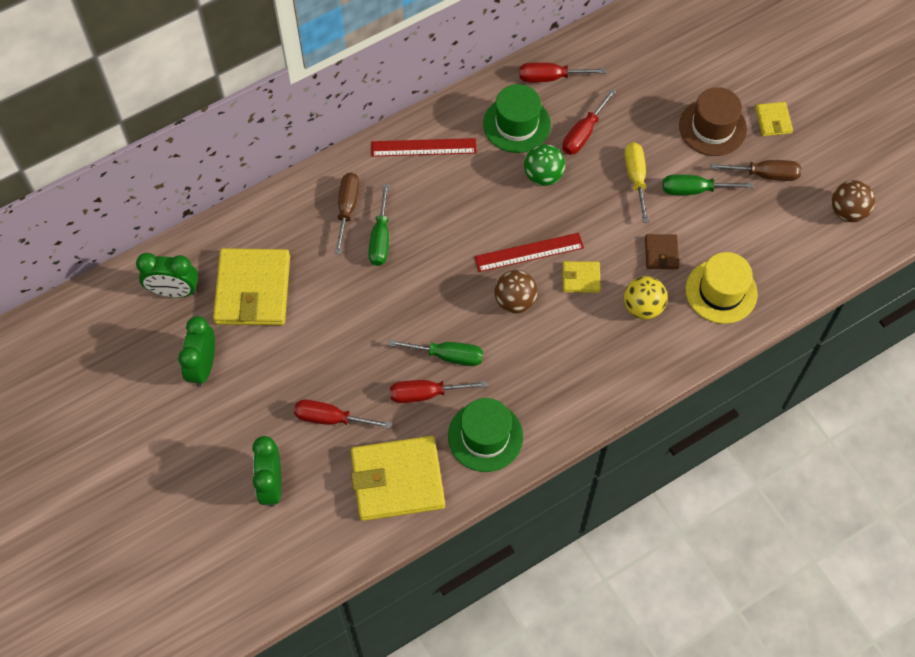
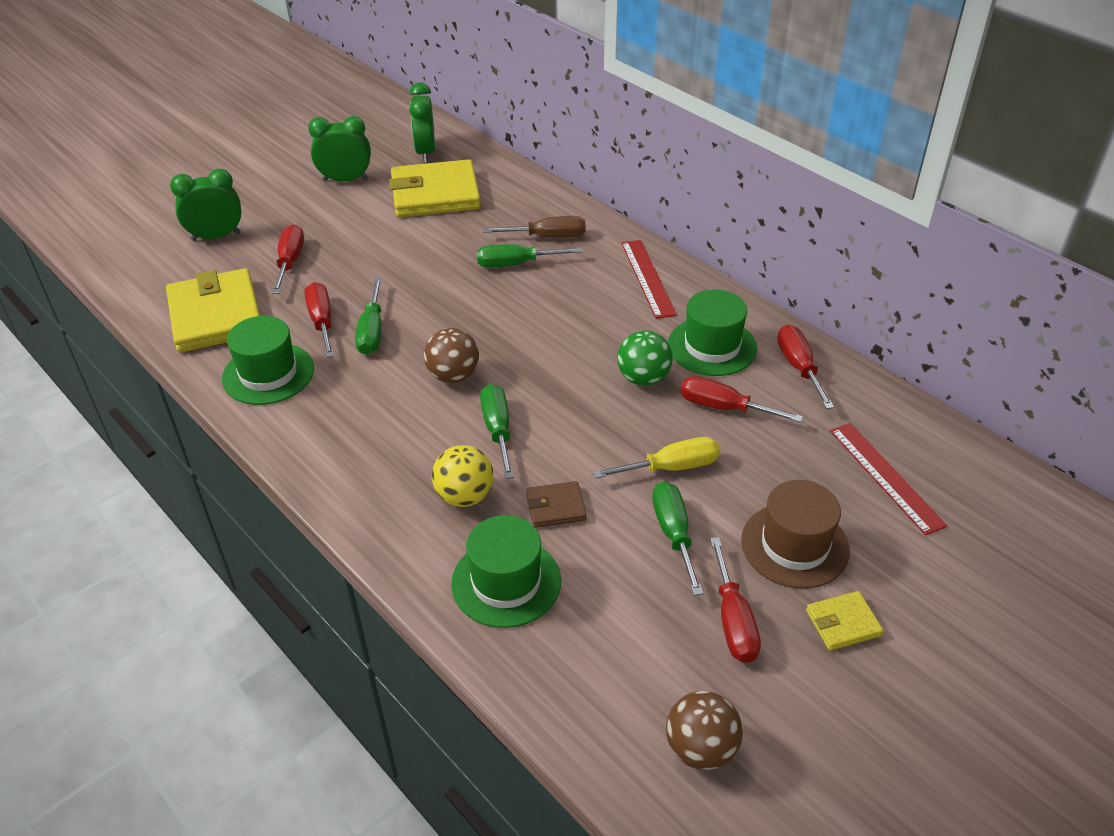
camera: 80 degrees right, 20 degrees down
red ruler [474,233,584,272] -> red ruler moved to [830,423,947,535]
yellow wallet [562,261,601,293] -> green screwdriver [480,384,514,479]
yellow hat [686,252,758,324] -> green hat [451,515,561,628]
brown screwdriver [710,160,802,181] -> red screwdriver [710,537,761,663]

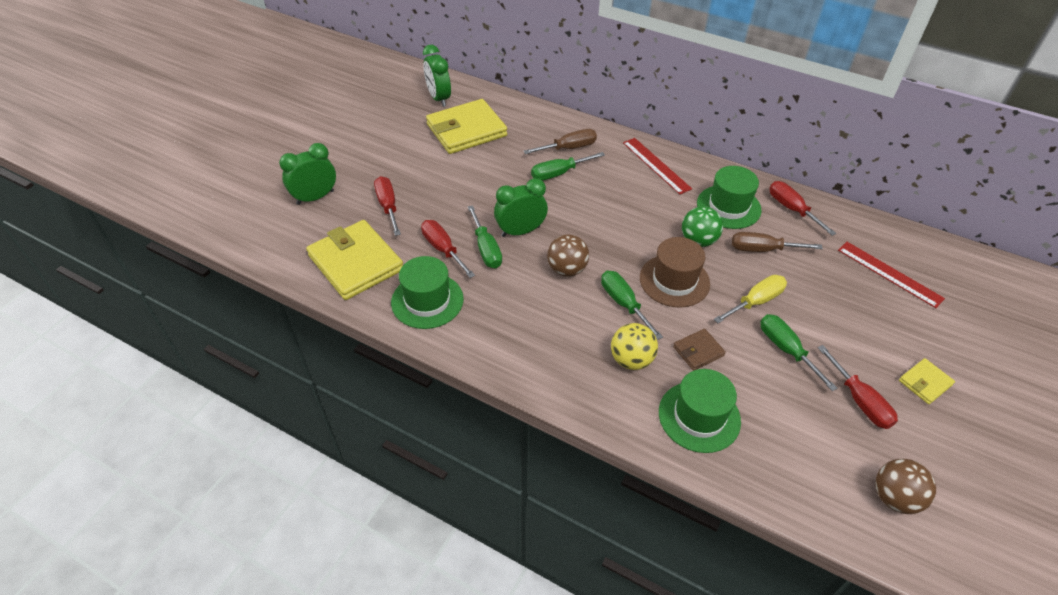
camera: 20 degrees left, 5 degrees up
green clock [308,116,371,181] -> green clock moved to [494,178,548,237]
red screwdriver [680,376,803,423] -> brown screwdriver [732,232,823,252]
brown hat [741,480,850,589] -> brown hat moved to [640,237,710,308]

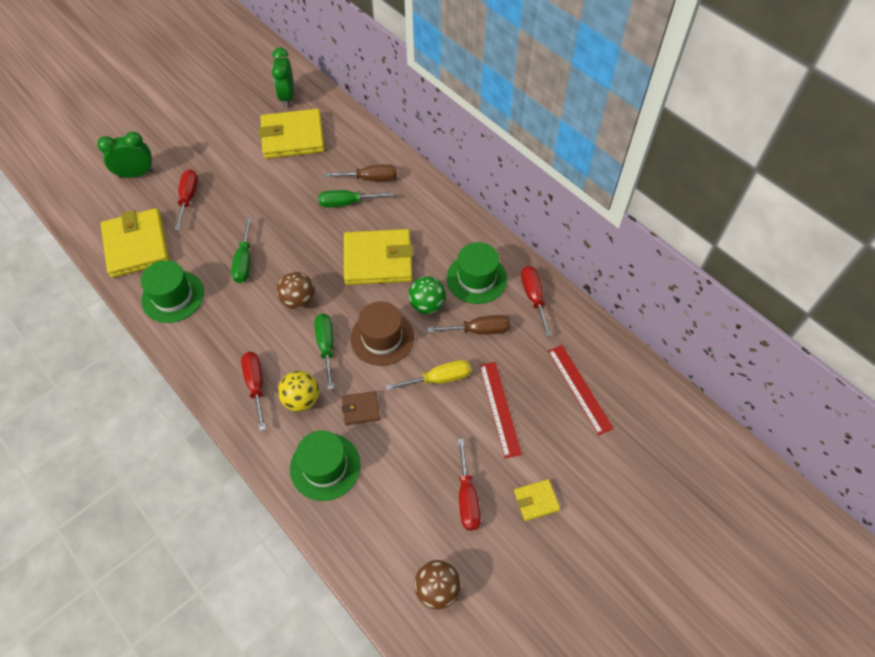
camera: 20 degrees right, 10 degrees up
red screwdriver [421,220,475,278] -> red screwdriver moved to [241,352,266,431]
green clock [494,178,548,237] -> none
red ruler [623,138,692,194] -> red ruler moved to [479,362,522,458]
brown screwdriver [732,232,823,252] -> brown screwdriver turned 150 degrees clockwise [427,315,510,335]
green screwdriver [760,314,837,391] -> none
none -> yellow wallet [344,229,413,285]

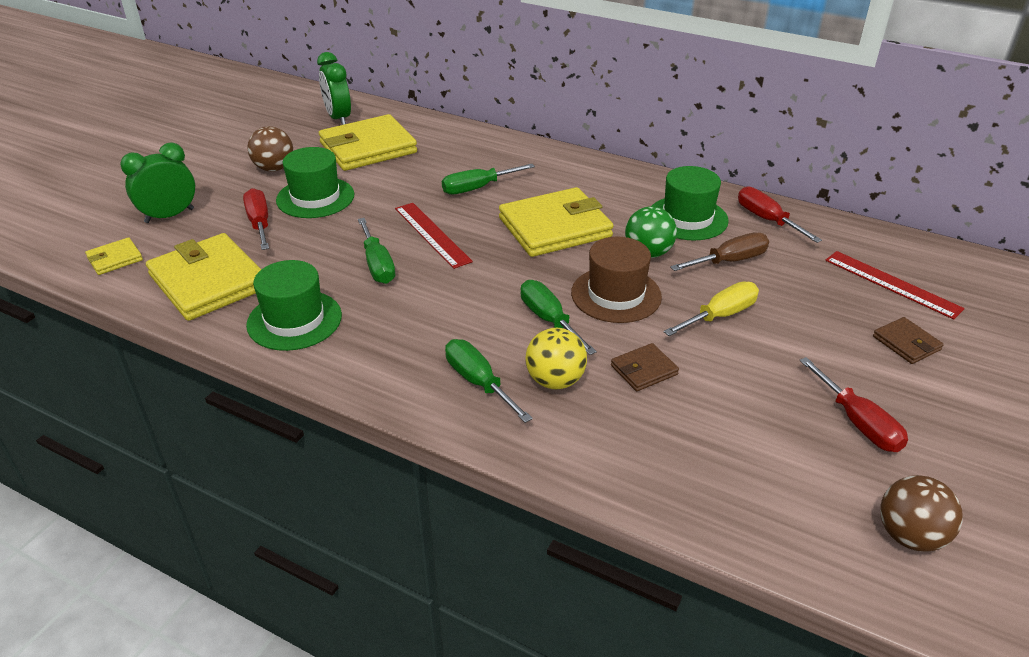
camera: 20 degrees left, 20 degrees down
red screwdriver [241,352,266,431] -> green screwdriver [445,339,533,423]
brown ball [277,272,315,309] -> brown ball moved to [247,126,293,172]
green hat [290,430,361,501] -> green hat moved to [276,147,354,218]
brown screwdriver [324,164,397,181] -> none
red ruler [479,362,522,458] -> red ruler moved to [395,203,473,269]
yellow wallet [514,479,560,521] -> yellow wallet moved to [85,237,143,275]
none -> brown wallet [873,317,944,364]

